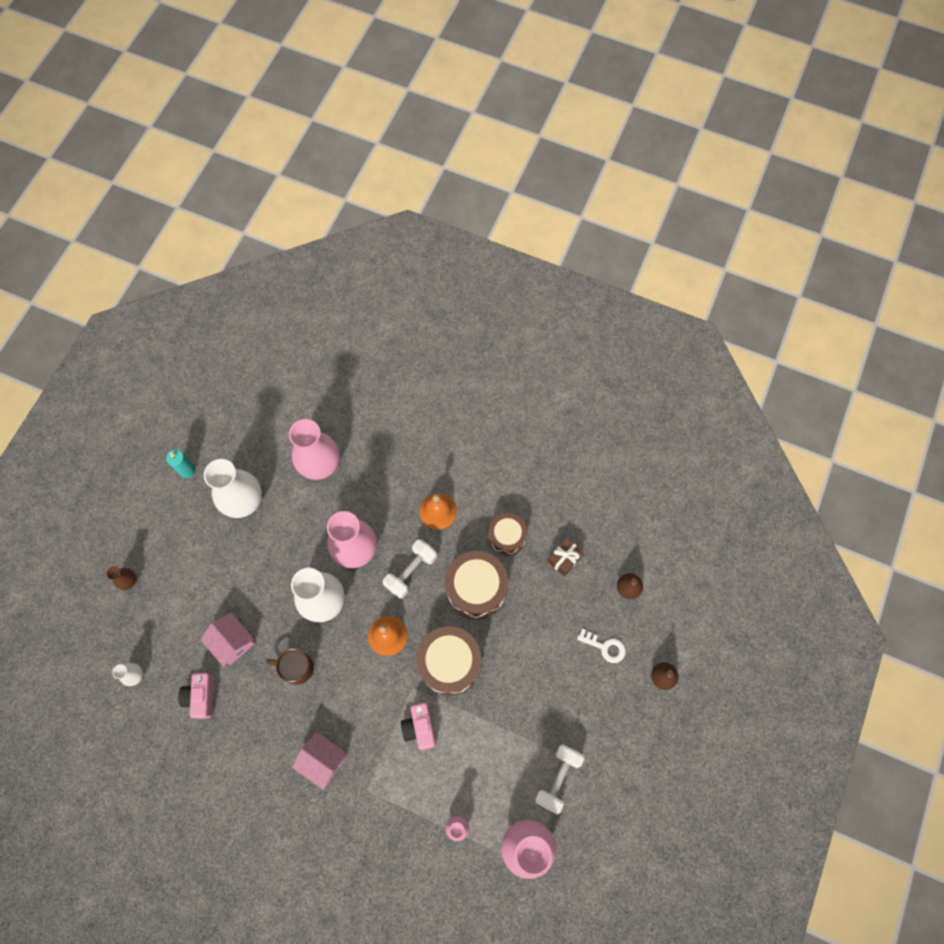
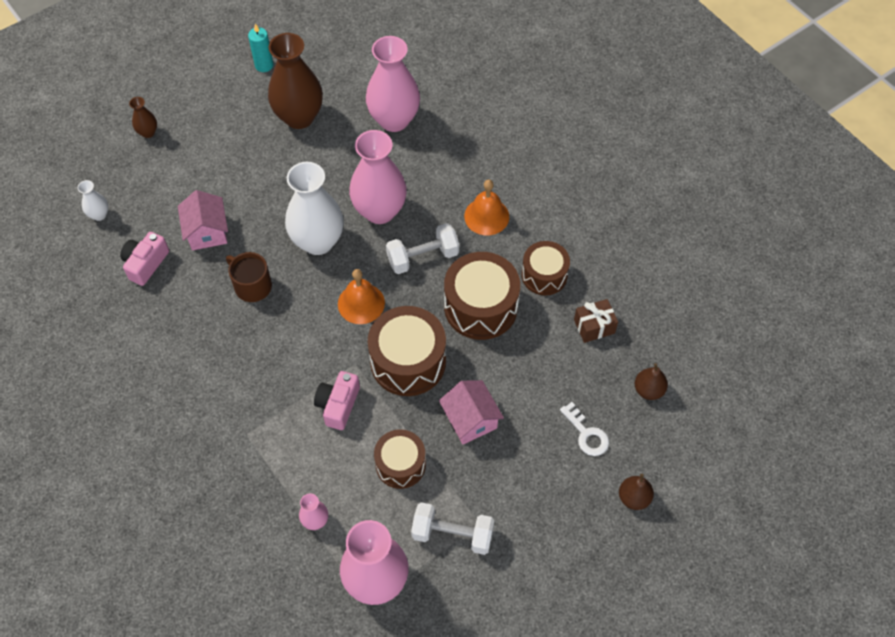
camera: 30 degrees right, 10 degrees down
white vase [204,459,262,518] -> brown vase [268,33,323,129]
pink house [292,732,348,790] -> pink house moved to [439,380,504,445]
white dumbbell [535,744,585,814] -> white dumbbell turned 45 degrees clockwise [411,502,494,555]
none -> brown drum [374,429,426,489]

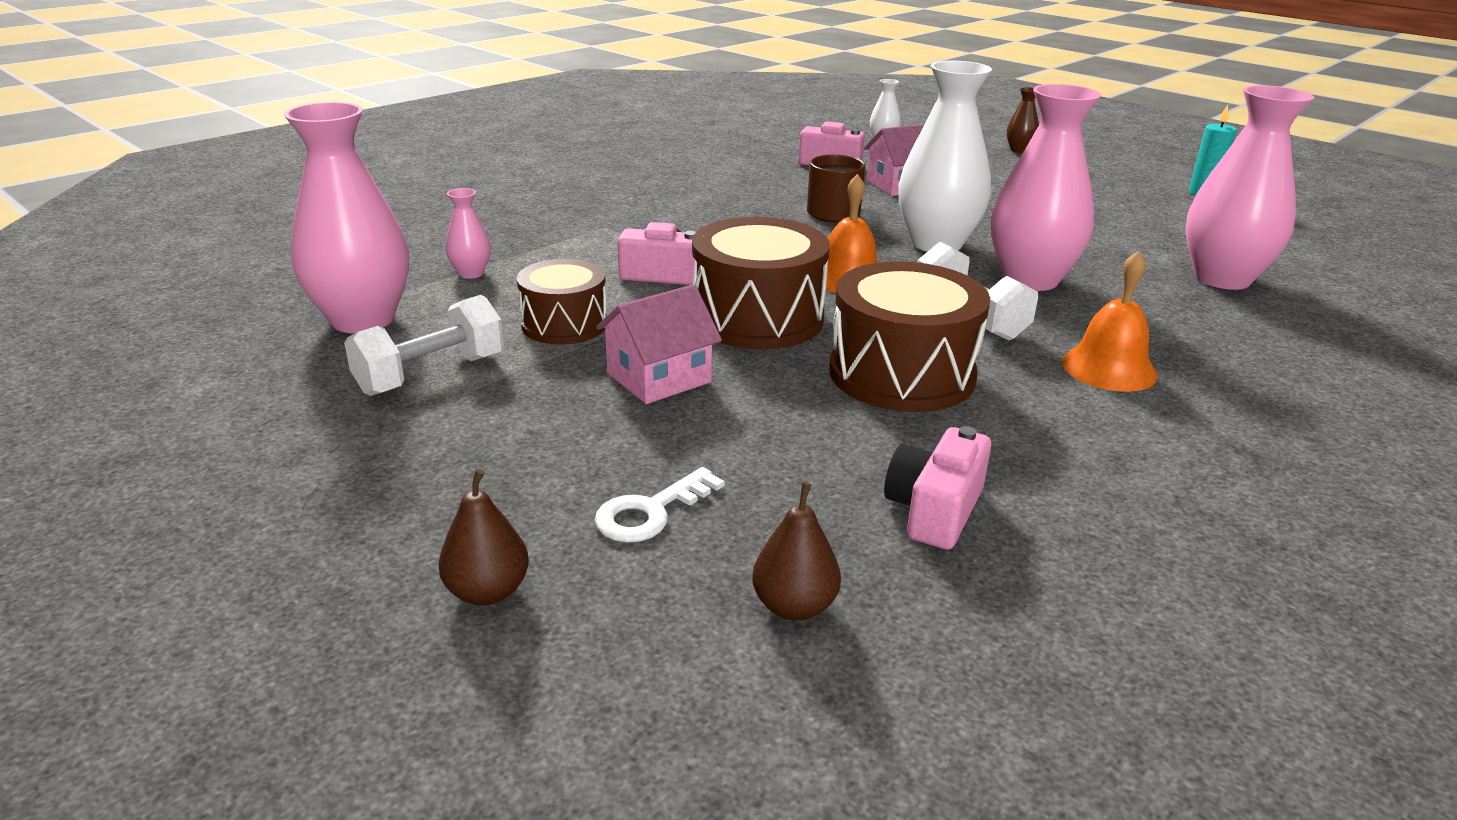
camera: 80 degrees right, 30 degrees down
brown vase [268,33,323,129] -> none
white dumbbell [411,502,494,555] -> white dumbbell turned 45 degrees clockwise [344,295,504,396]
brown drum [522,241,570,296] -> none
brown gift [574,299,618,343] -> pink camera [884,426,991,550]

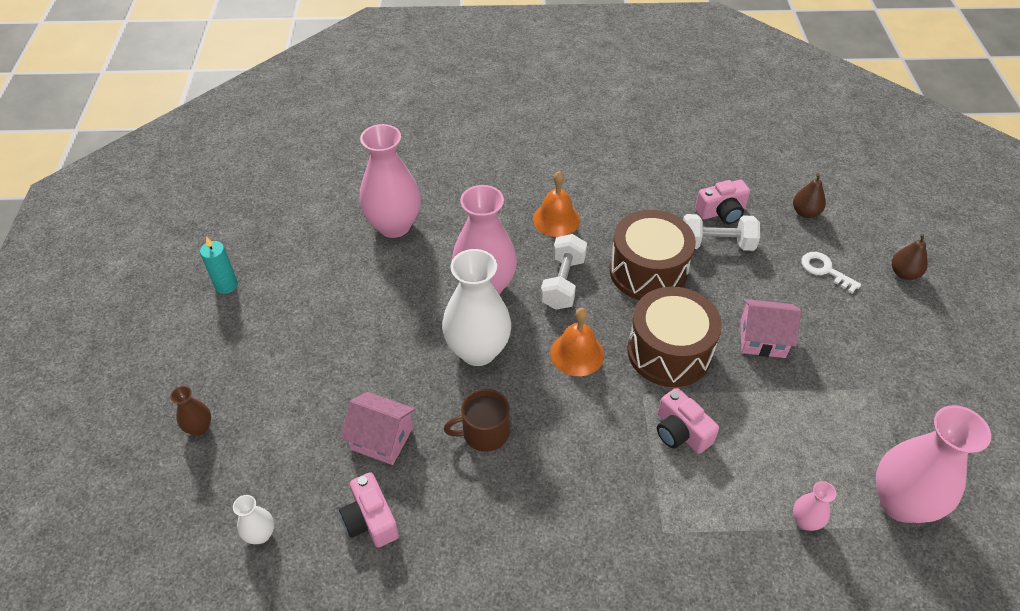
camera: 135 degrees left, 20 degrees up
white dumbbell [344,295,504,396] -> white dumbbell moved to [683,214,760,251]
brown drum [517,259,607,344] -> none
white key [594,467,725,543] -> white key turned 135 degrees counterclockwise [801,252,861,293]

